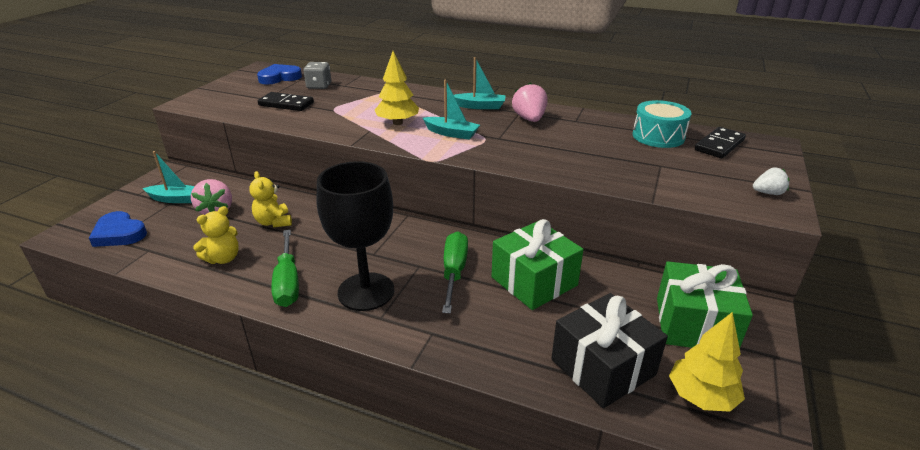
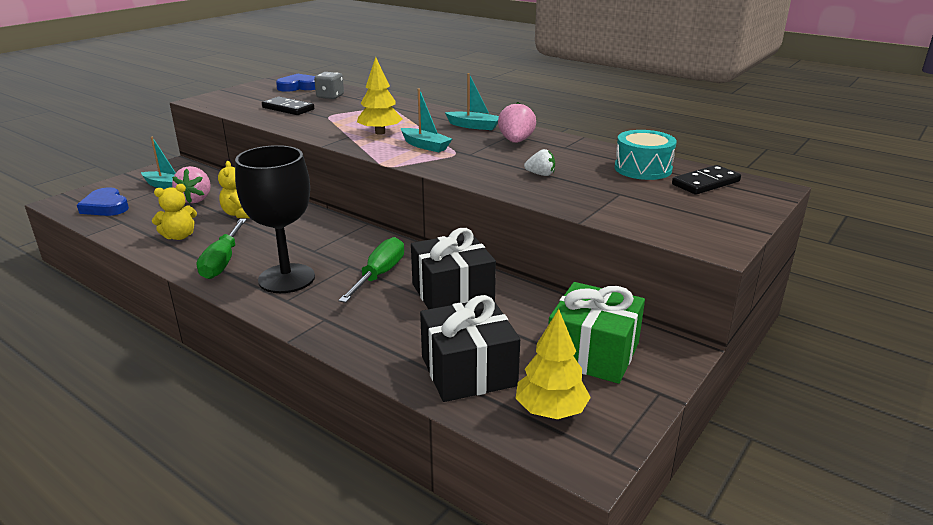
camera: 15 degrees right, 5 degrees down
green gift [492,219,584,310] -> black gift [411,228,496,309]
white strawberry [753,167,790,195] -> white strawberry moved to [524,149,555,176]

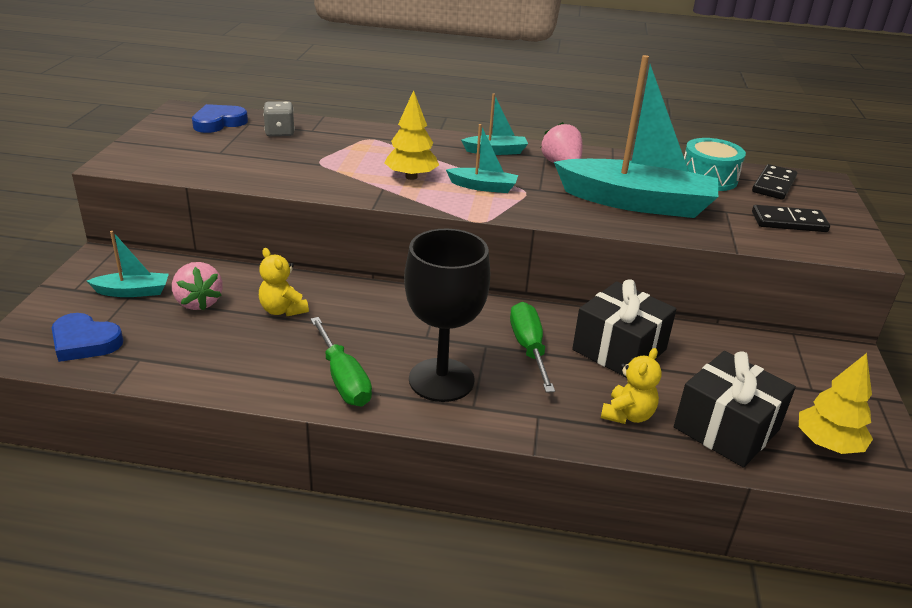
camera: 30 degrees left, 5 degrees up
yellow teddy bear [152,184,197,240] -> yellow teddy bear moved to [601,348,662,424]
black domino [262,96,314,115] -> black domino moved to [752,205,830,232]
white strawberry [524,149,555,176] -> turquoise boat [554,55,718,218]
green gift [548,282,645,384] -> none

